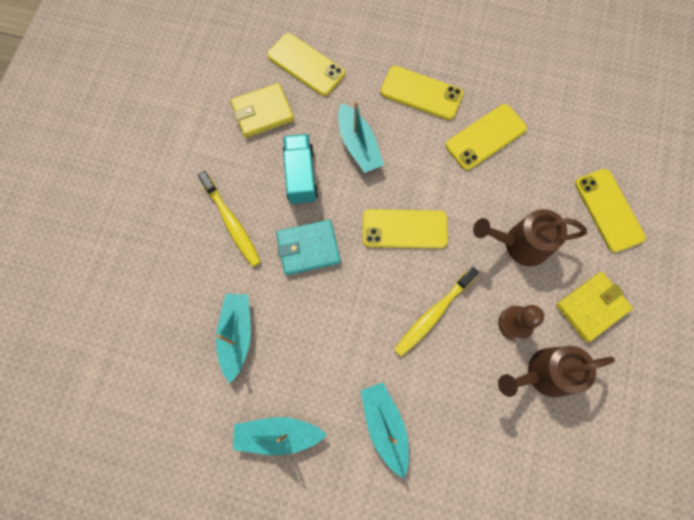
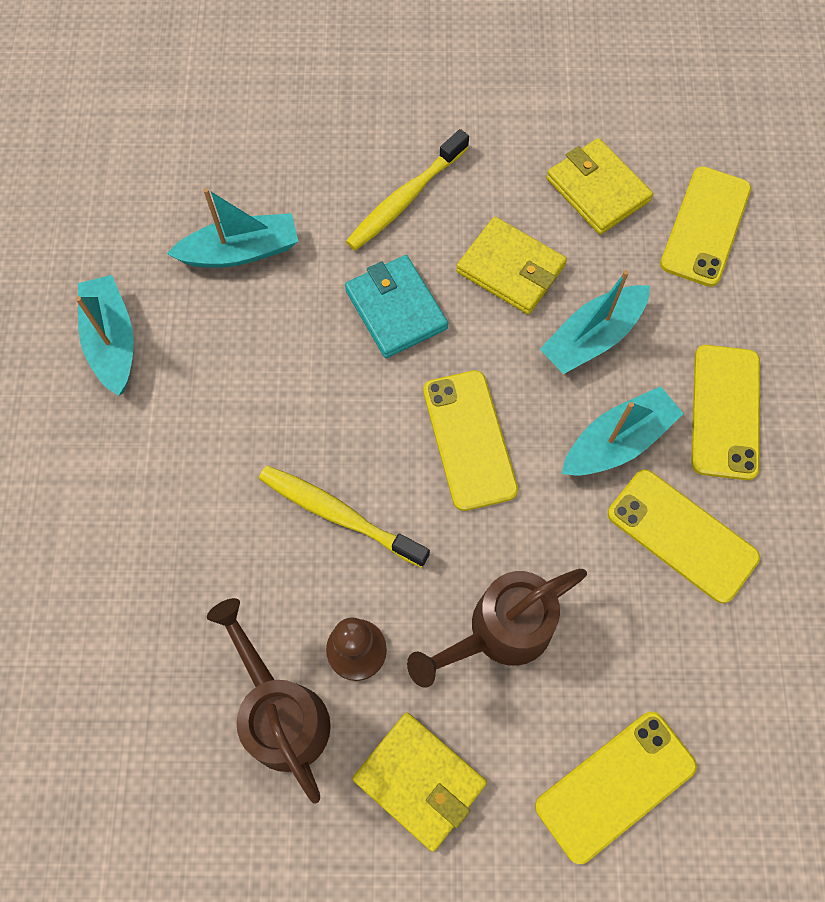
camera: 75 degrees right, 5 degrees down
turquoise truck [283,134,318,205] -> yellow wallet [456,217,567,314]
turquoise boat [361,383,409,478] -> turquoise boat moved to [562,386,684,476]
brown watering can [473,209,587,266] -> brown watering can turned 105 degrees counterclockwise [407,569,587,688]

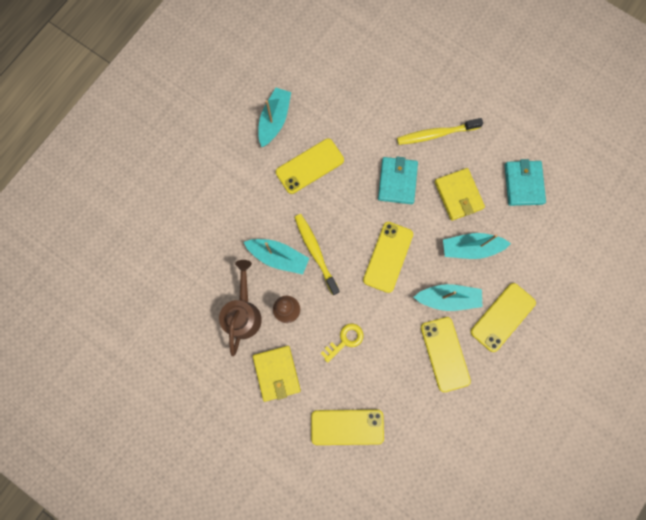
camera: 35 degrees right, 10 degrees up
turquoise boat [167,188,298,268] -> turquoise boat moved to [244,239,309,274]
brown watering can [407,569,587,688] -> yellow key [320,323,364,363]
yellow wallet [547,138,653,235] -> turquoise wallet [505,159,546,206]
yellow phone [660,166,751,287] -> yellow phone moved to [276,138,344,194]

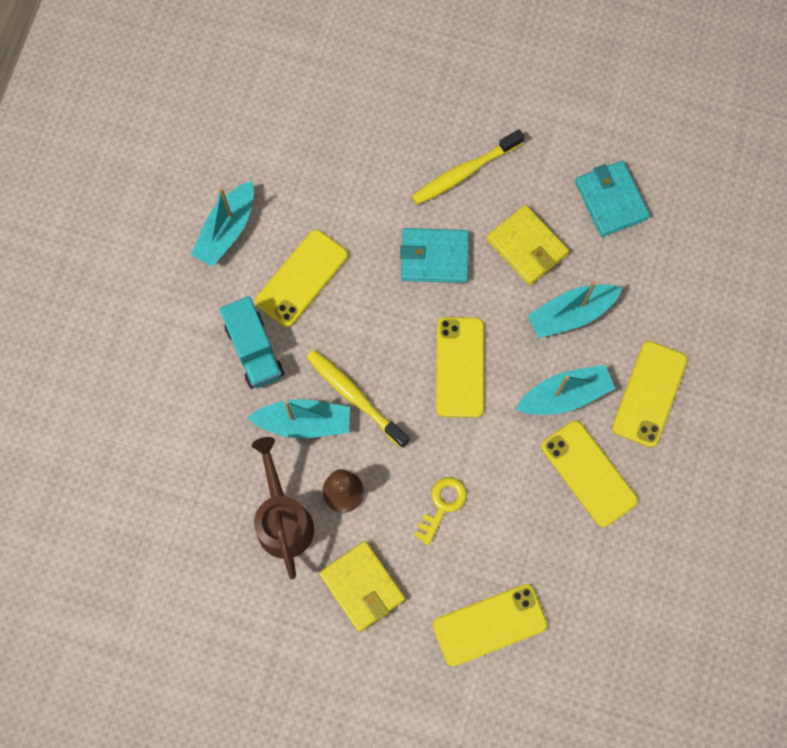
camera: 20 degrees left, 5 degrees down
turquoise boat [258,88,291,147] -> turquoise boat turned 150 degrees counterclockwise [191,181,254,266]
turquoise wallet [378,157,418,204] -> turquoise wallet turned 75 degrees counterclockwise [400,228,469,283]
none -> turquoise truck [219,296,284,389]

